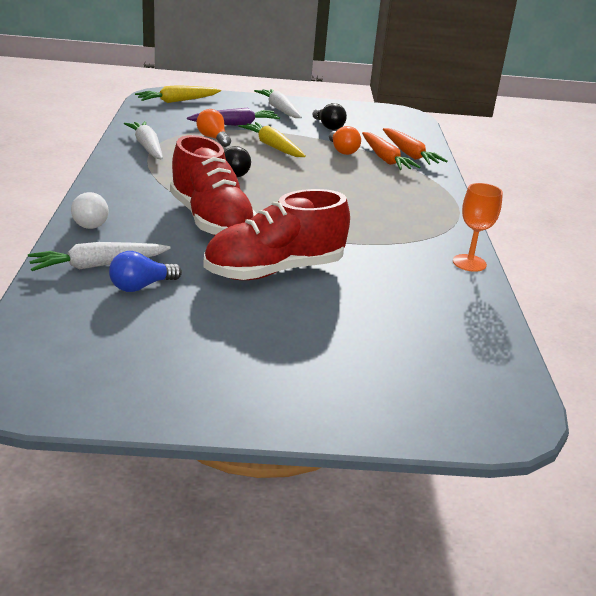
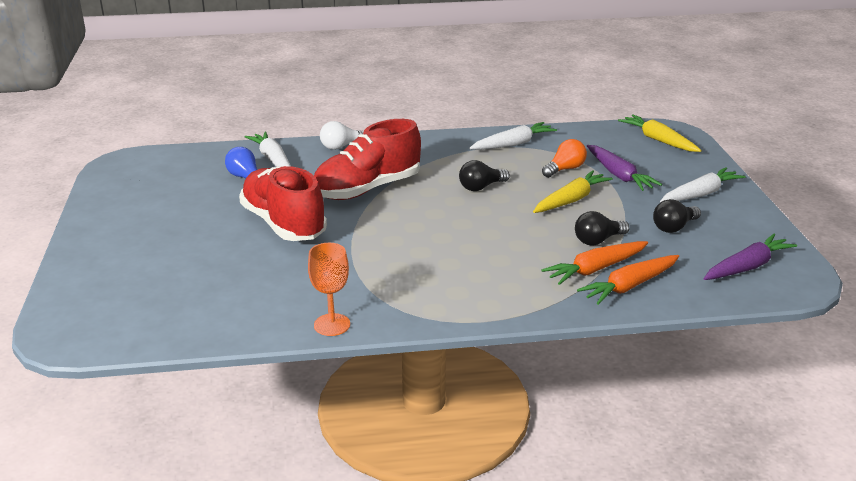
camera: 85 degrees right, 0 degrees up
orange light bulb [329,126,361,155] -> black light bulb [575,211,629,245]
none -> purple carrot [704,234,797,280]

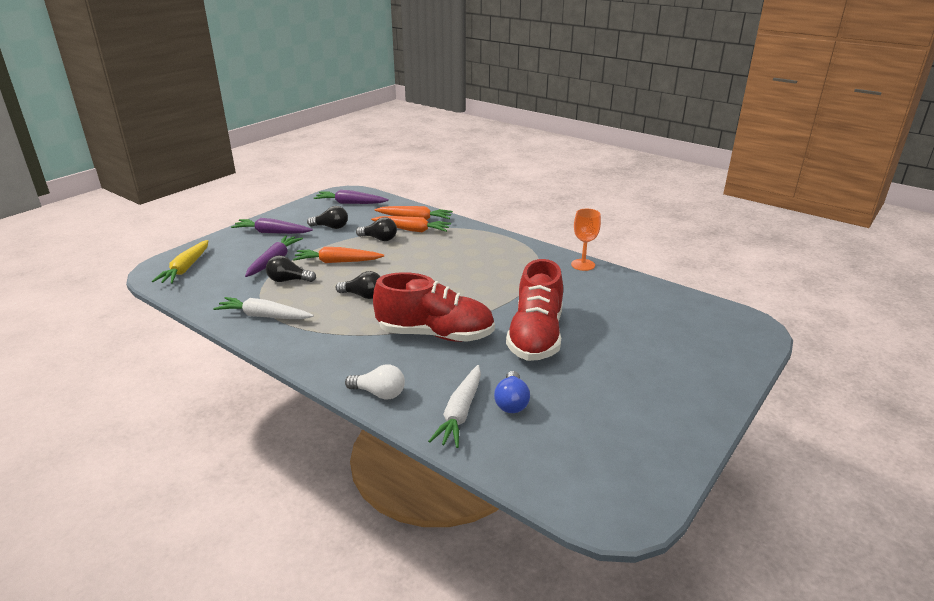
camera: 135 degrees left, 0 degrees up
yellow carrot [533,170,613,213] -> orange carrot [293,247,384,263]
orange light bulb [542,139,587,178] -> black light bulb [266,255,316,282]
white carrot [660,167,746,203] -> purple carrot [231,218,313,234]

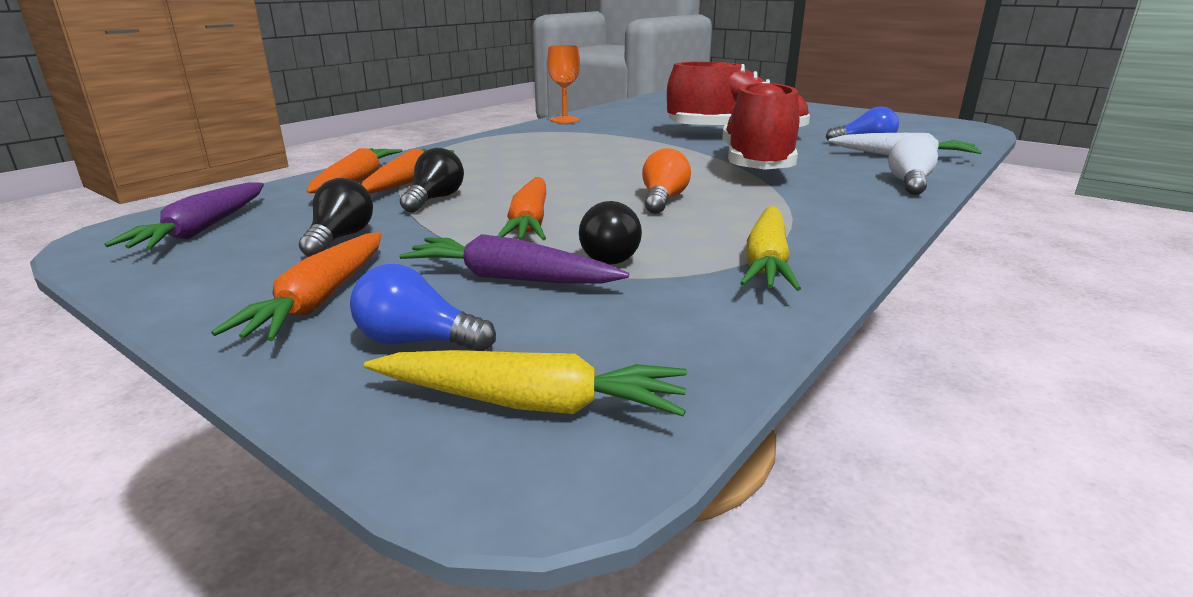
camera: 90 degrees left, 5 degrees down
white carrot [213,297,314,319] -> yellow carrot [740,206,801,291]
purple carrot [231,218,313,234] -> orange carrot [211,232,381,341]
black light bulb [335,271,381,299] -> orange light bulb [642,148,691,214]
none -> blue light bulb [350,264,496,351]

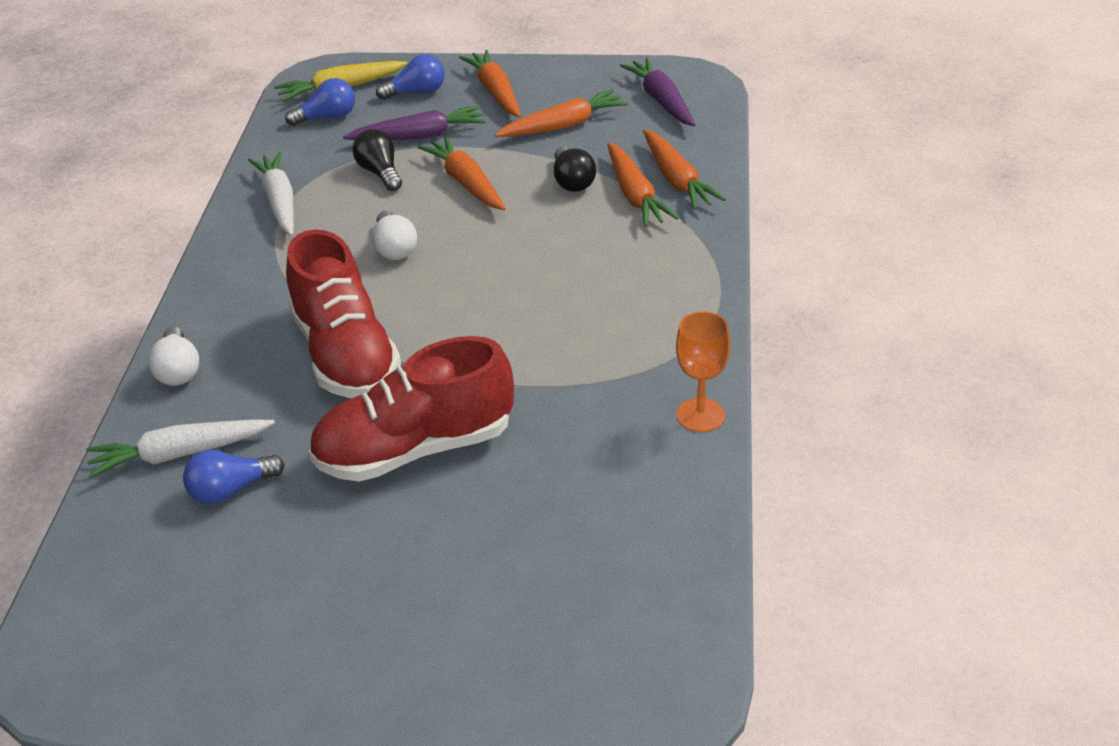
camera: 150 degrees right, 15 degrees up
black light bulb [299,178,373,257] -> orange carrot [495,89,628,137]
orange light bulb [642,148,691,214] -> white light bulb [372,211,417,260]
yellow carrot [740,206,801,291] -> white carrot [248,152,294,236]
none -> blue light bulb [285,78,355,126]

